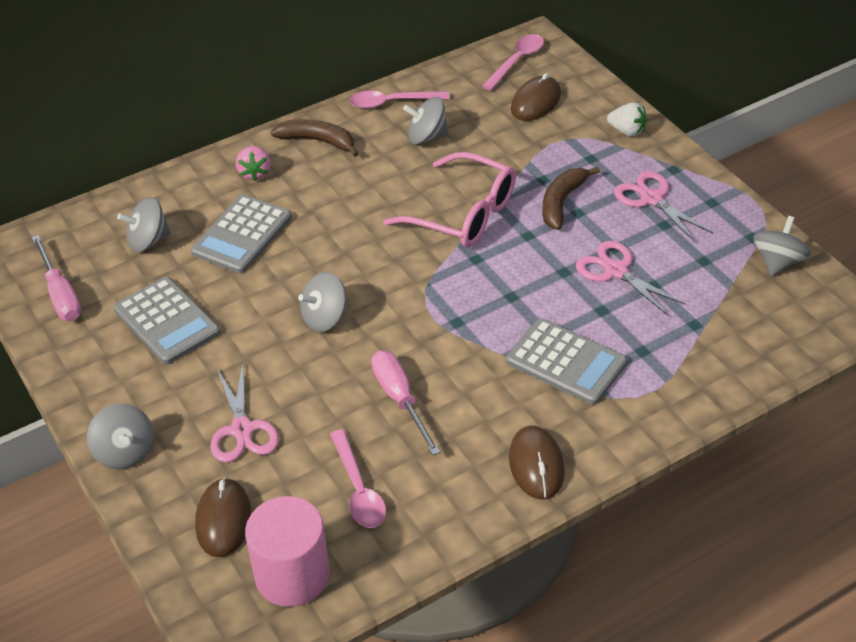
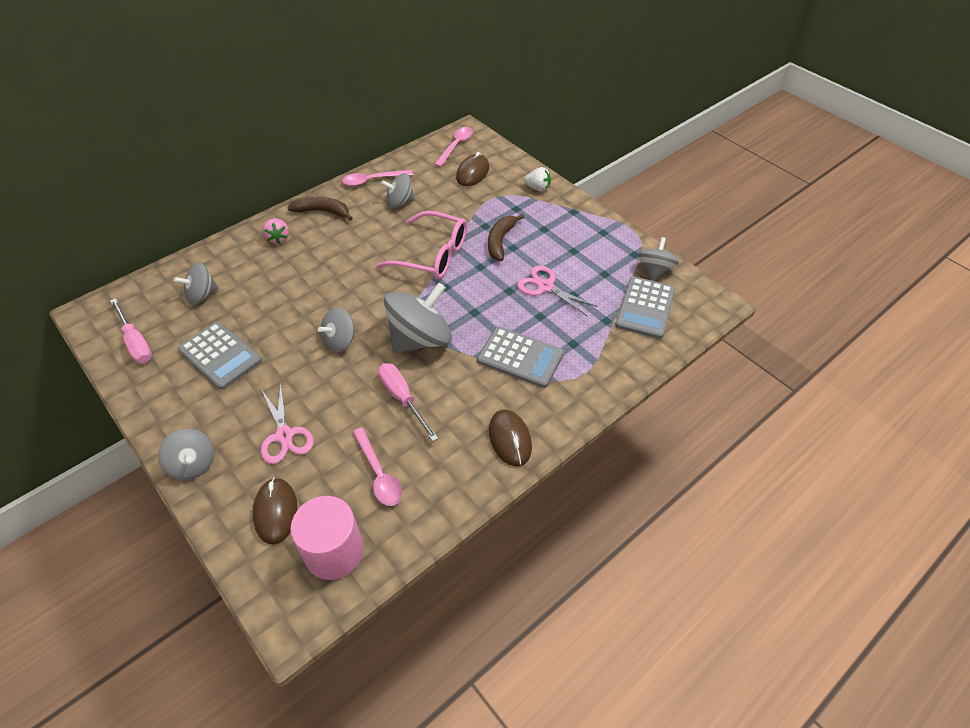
camera: 10 degrees left, 5 degrees up
grey calculator [191,194,292,273] -> grey calculator moved to [615,276,675,339]
pink scissors [614,171,713,243] -> none
none -> grey spinning top [384,283,452,353]

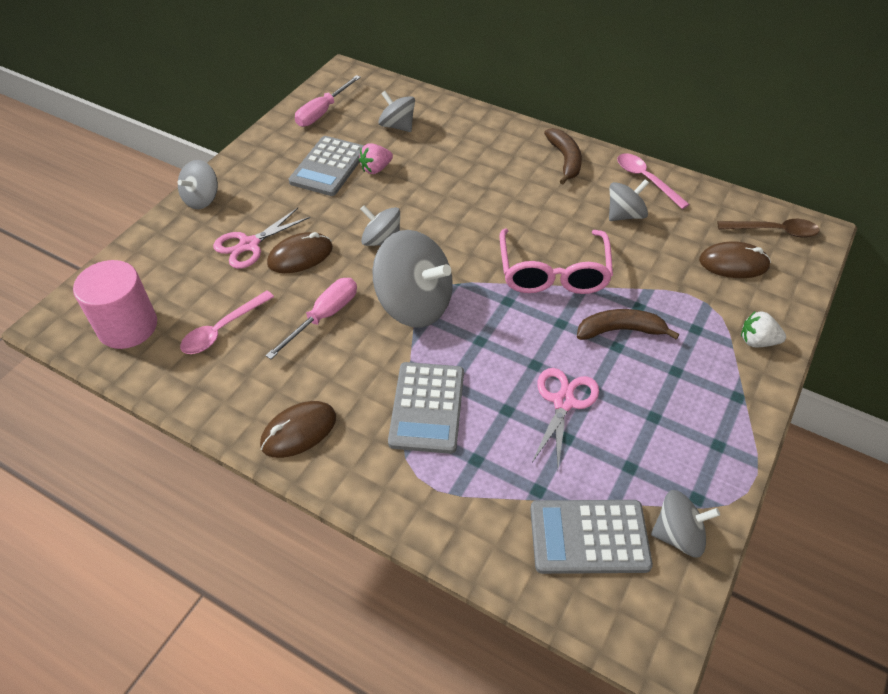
camera: 70 degrees right, 0 degrees up
brown mouse [253,478,297,544] -> brown mouse moved to [267,232,333,273]
pink strawberry [263,218,289,244] -> pink strawberry moved to [359,143,393,174]
grey spinning top [381,173,415,208] -> grey spinning top turned 90 degrees clockwise [609,179,649,221]
pink spoon [434,127,473,167] -> brown spoon [718,219,819,238]
white strawberry [524,167,551,192] -> white strawberry turned 105 degrees clockwise [741,312,786,347]

